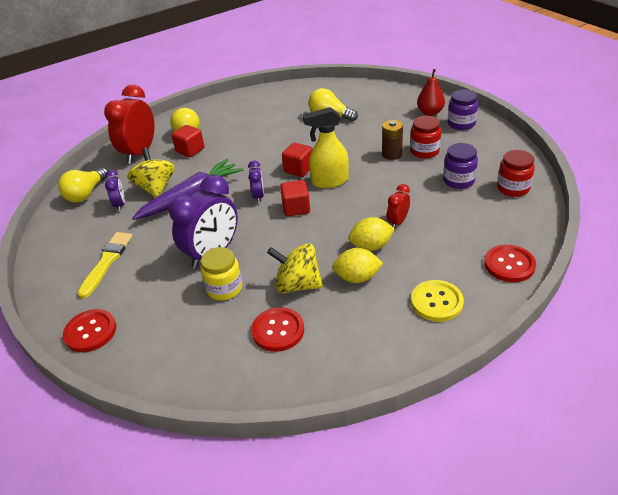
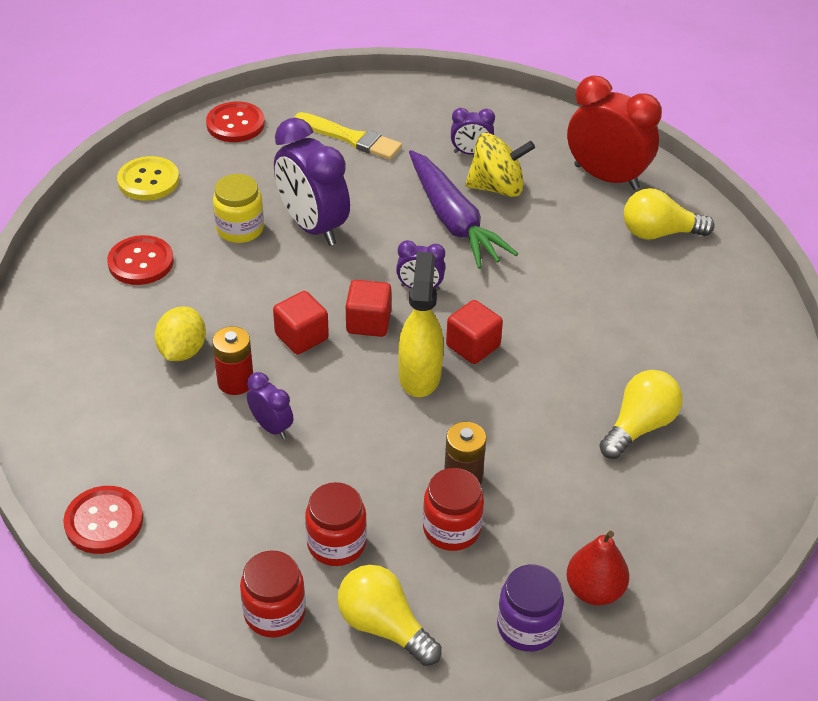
camera: 100 degrees right, 5 degrees up
yellow light bulb [58,167,108,202] -> yellow light bulb moved to [337,565,442,666]
red cube [172,125,204,157] -> red cube moved to [273,291,329,354]
yellow spinning top [267,243,323,293] -> none
yellow lemon [349,217,395,251] -> red battery [212,326,253,395]
red clock [387,184,410,228] -> purple clock [247,372,293,439]
yellow button [411,280,464,322] -> yellow button moved to [117,156,179,201]
purple jar [443,143,478,189] -> red jar [305,482,367,566]

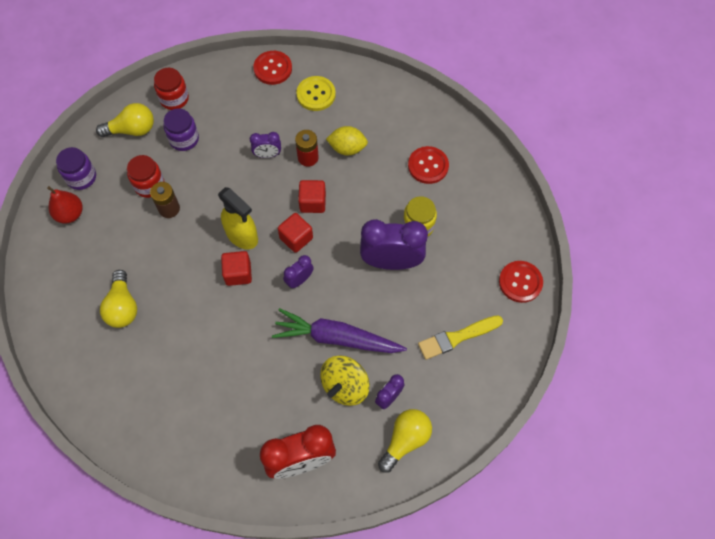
camera: 130 degrees right, 20 degrees up
yellow button [117,156,179,201] -> yellow button moved to [296,76,336,111]
yellow lemon [155,307,206,361] -> yellow lemon turned 45 degrees counterclockwise [326,126,368,155]
red jar [305,482,367,566] -> purple jar [163,108,199,151]
yellow light bulb [624,188,715,240] -> yellow light bulb moved to [378,409,432,473]

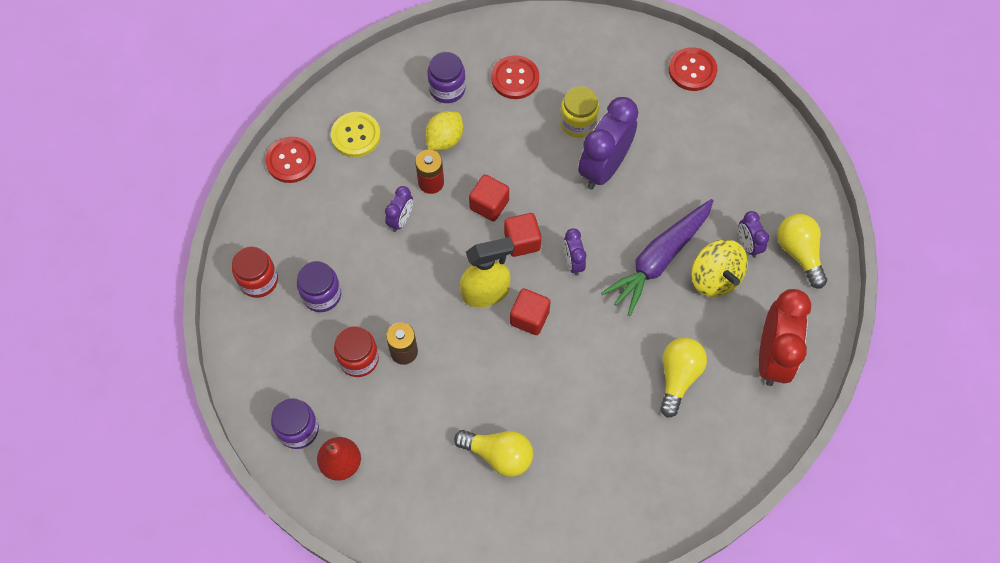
camera: 60 degrees left, 0 degrees up
yellow light bulb [96,103,154,137] -> yellow light bulb moved to [660,338,707,418]
yellow brush [418,315,503,360] -> none
none -> purple jar [427,52,466,103]

